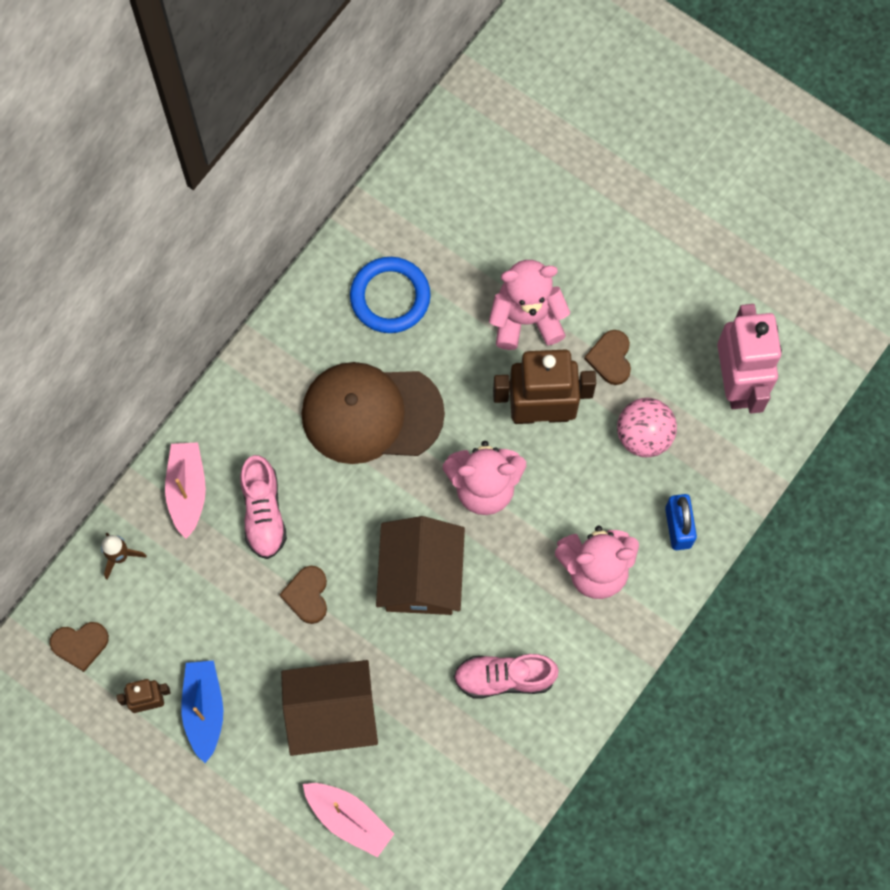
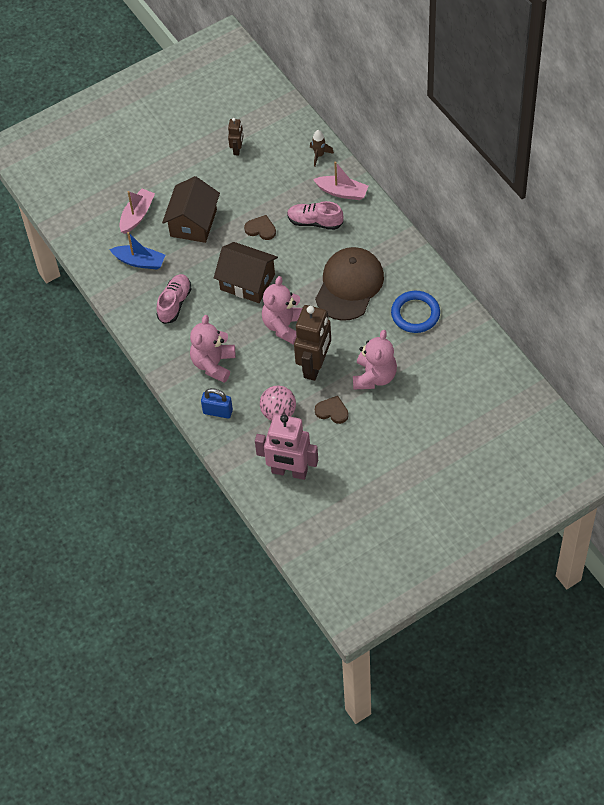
camera: 115 degrees right, 15 degrees down
brown heart [50,622,109,672] -> none
blue boat [181,661,223,763] -> blue boat moved to [109,232,165,270]
pink boat [303,783,394,857] -> pink boat turned 150 degrees clockwise [120,189,155,234]

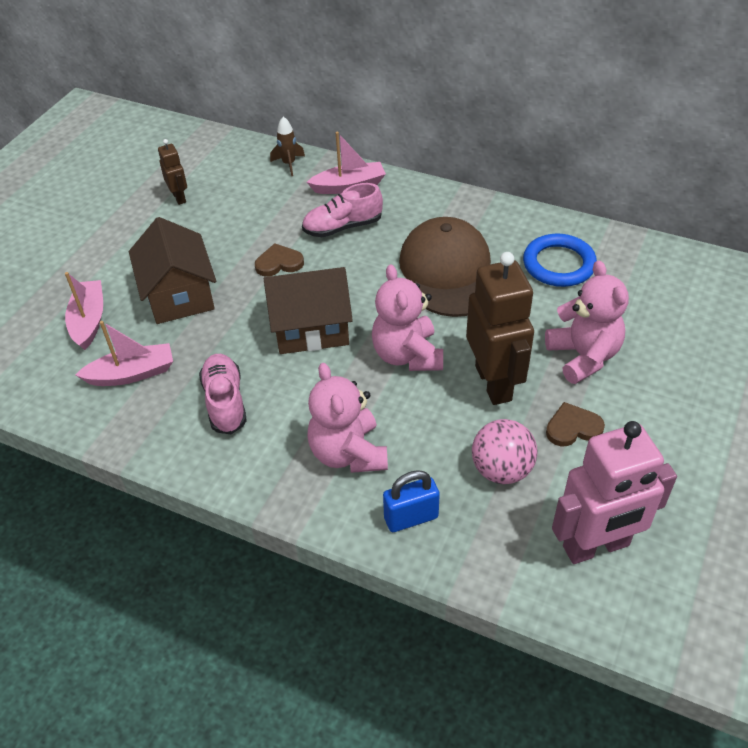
camera: 35 degrees left, 10 degrees down
blue boat [109,232,165,270] -> pink boat [75,321,173,386]

